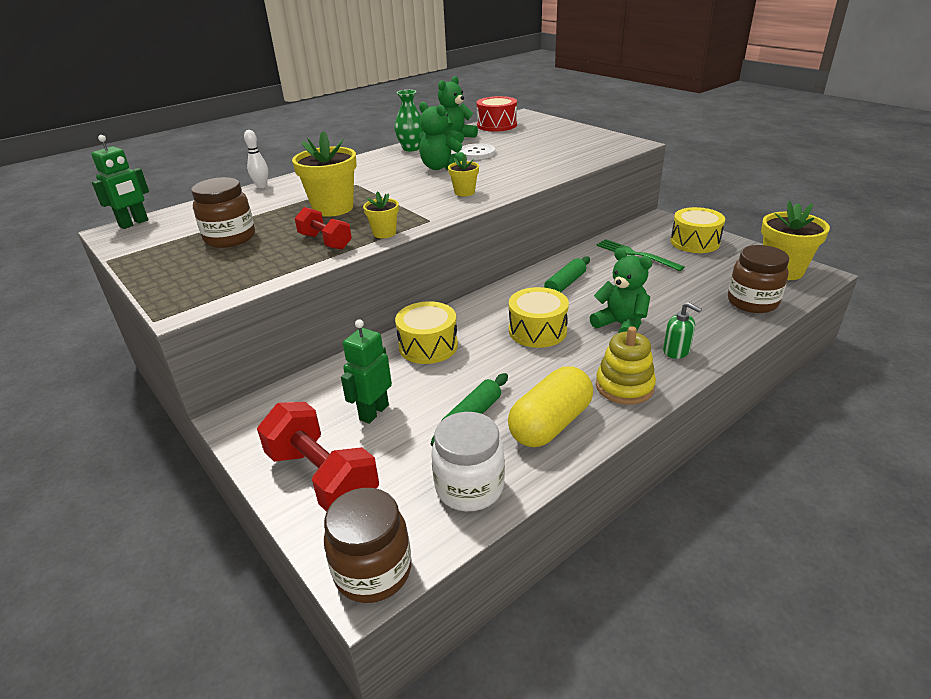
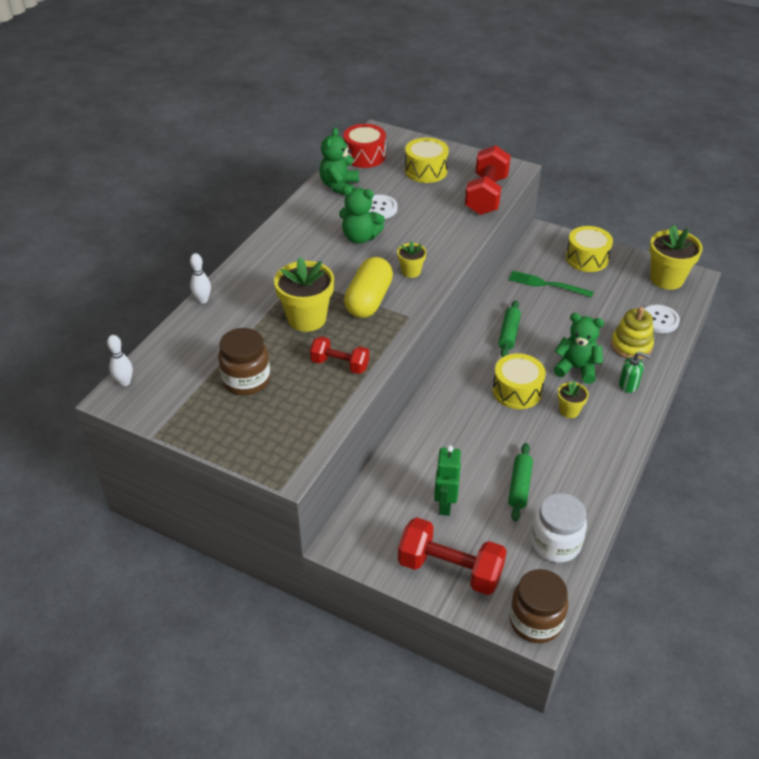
camera: 25 degrees left, 10 degrees up
green robot [91,135,149,229] -> white bowling pin [107,335,133,386]
yellow flower pot [363,191,399,238] -> yellow flower pot moved to [558,381,589,418]
green vase [394,90,423,151] -> none
yellow drum [395,301,458,364] -> yellow drum moved to [405,138,449,183]
yellow capsule [508,366,593,447] -> yellow capsule moved to [344,257,393,318]
yellow stacking toy [596,326,656,405] -> yellow stacking toy moved to [611,307,654,359]
brown jar [728,245,789,313] -> white button [644,305,680,333]
none -> red dumbbell [465,145,511,215]

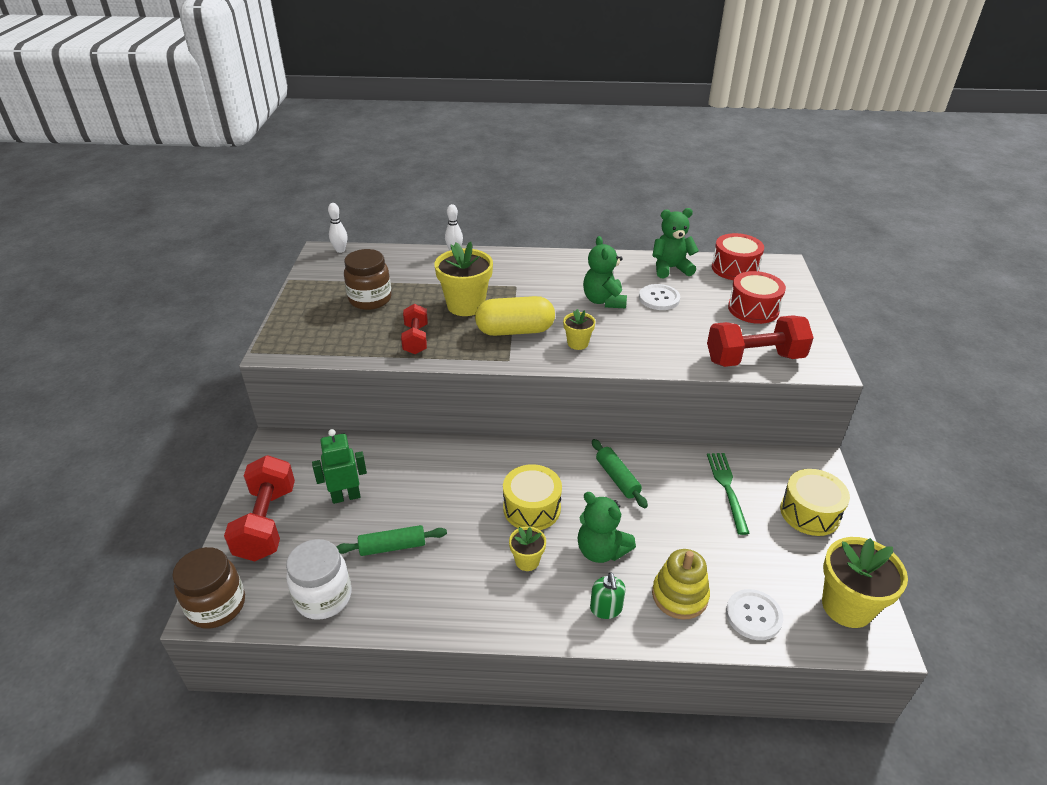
camera: 65 degrees right, 5 degrees down
yellow drum [405,138,449,183] -> red drum [728,271,786,324]
green rolling pin [498,300,521,357] -> green rolling pin turned 75 degrees clockwise [592,439,648,508]
green teddy bear [553,313,604,384] -> green teddy bear turned 135 degrees clockwise [577,492,636,563]

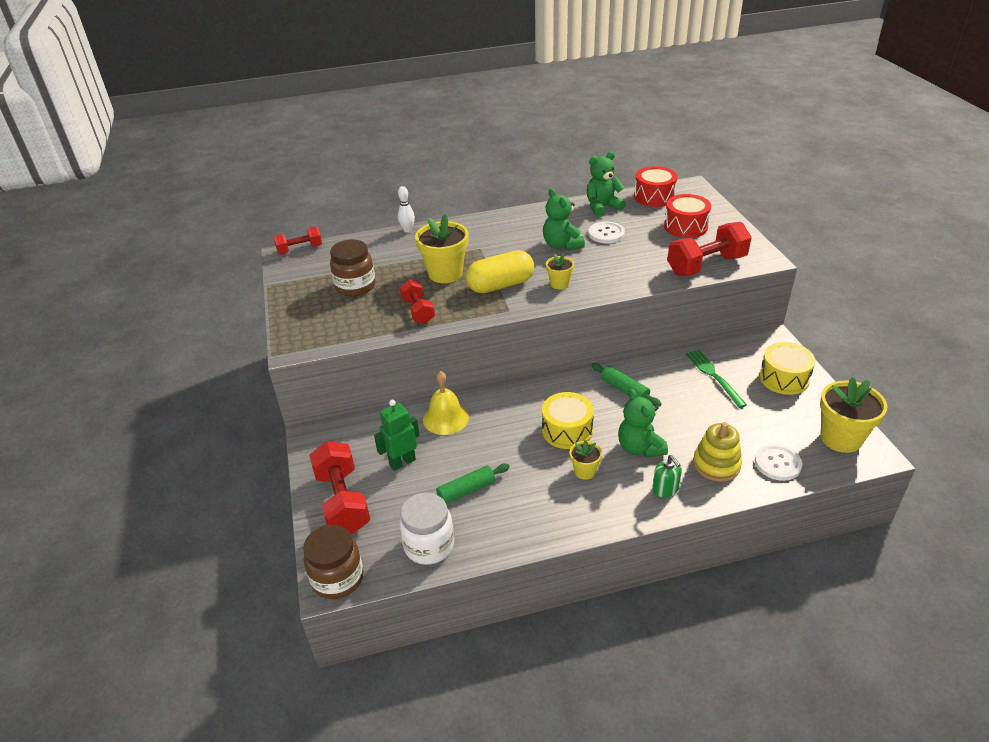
camera: 15 degrees left, 0 degrees up
white bowling pin [328,203,347,253] -> red dumbbell [274,226,322,255]
green teddy bear [577,492,636,563] -> green teddy bear turned 45 degrees clockwise [618,389,668,458]
none -> yellow bell [423,371,469,435]

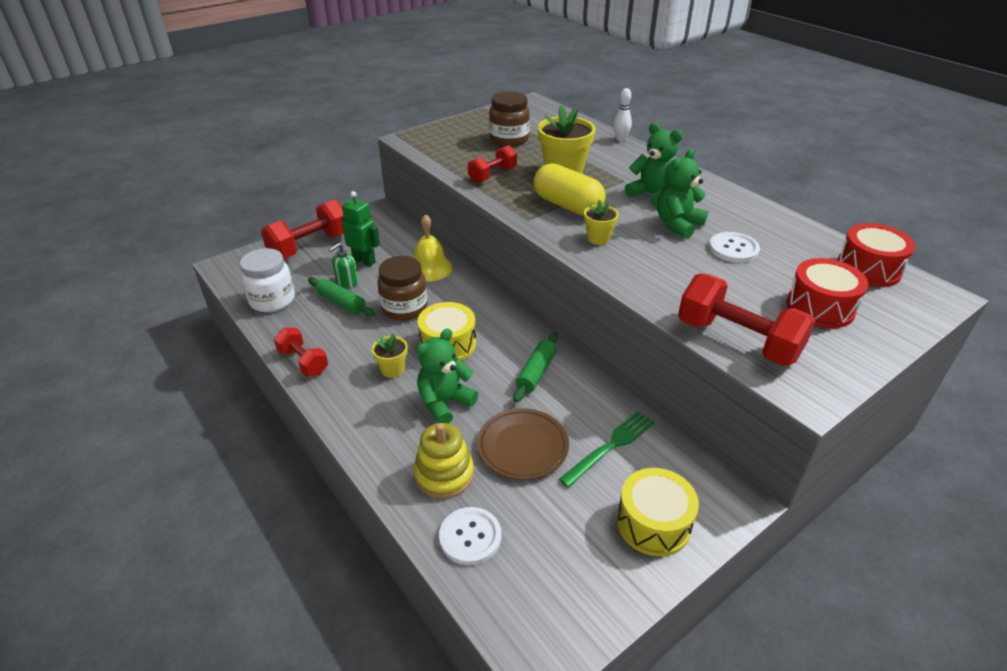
camera: 65 degrees right, 0 degrees up
red dumbbell [274,226,322,255] -> red dumbbell moved to [274,328,328,376]
brown jar [303,525,363,599] -> brown jar moved to [377,256,427,321]
green teddy bear [587,152,626,217] -> green teddy bear moved to [625,123,682,207]
green soap dispenser [652,455,682,497] -> green soap dispenser moved to [329,243,358,288]
yellow flower pot [820,377,887,453] -> none
none -> brown plate [477,408,569,480]

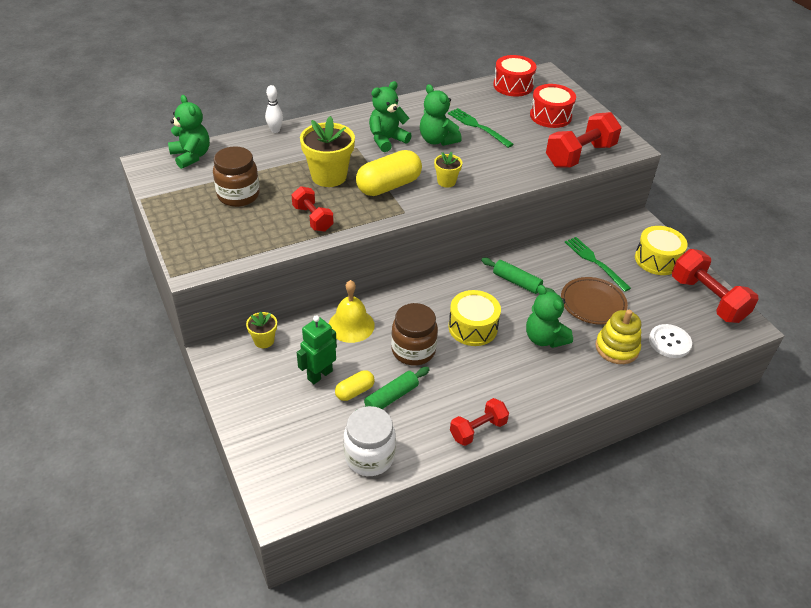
camera: 80 degrees left, 5 degrees up
red dumbbell [261,200,344,259] -> red dumbbell moved to [672,249,758,323]
green soap dispenser [329,243,358,288] -> yellow capsule [335,370,375,401]
yellow flower pot [372,333,408,378] -> yellow flower pot moved to [246,311,277,348]
white button [709,232,760,263] -> green fork [448,108,514,148]
none -> green teddy bear [168,95,210,169]

